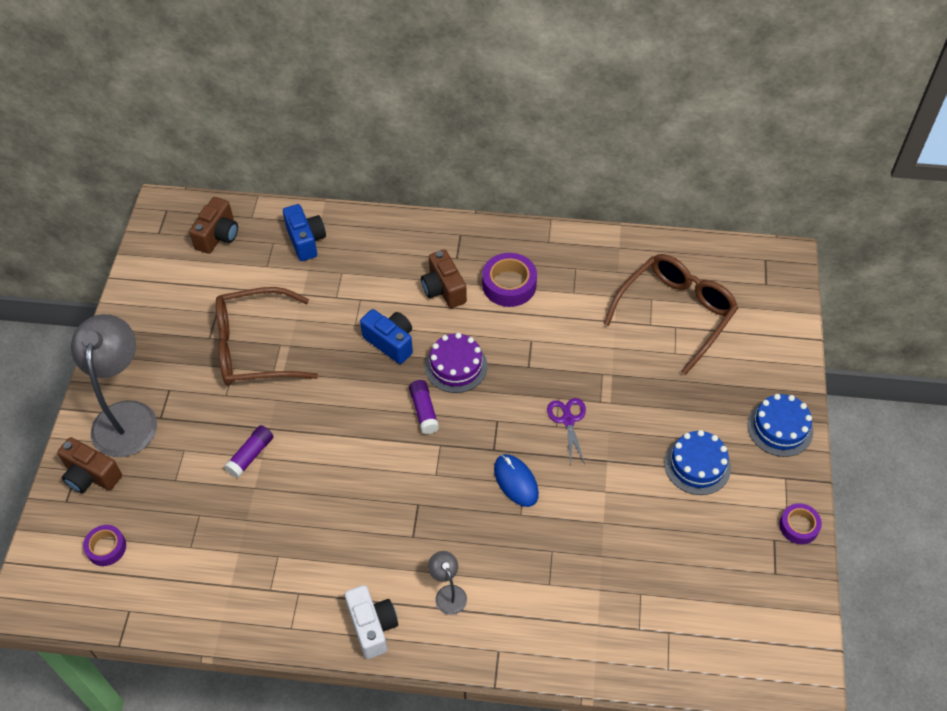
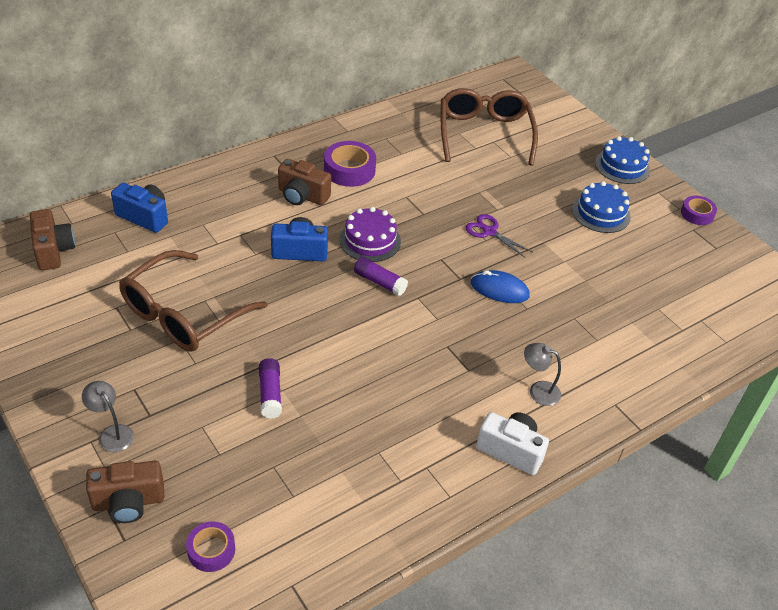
camera: 45 degrees left, 10 degrees down
grey lamp [71,314,157,457] -> grey lamp [82,381,134,452], size x0.44

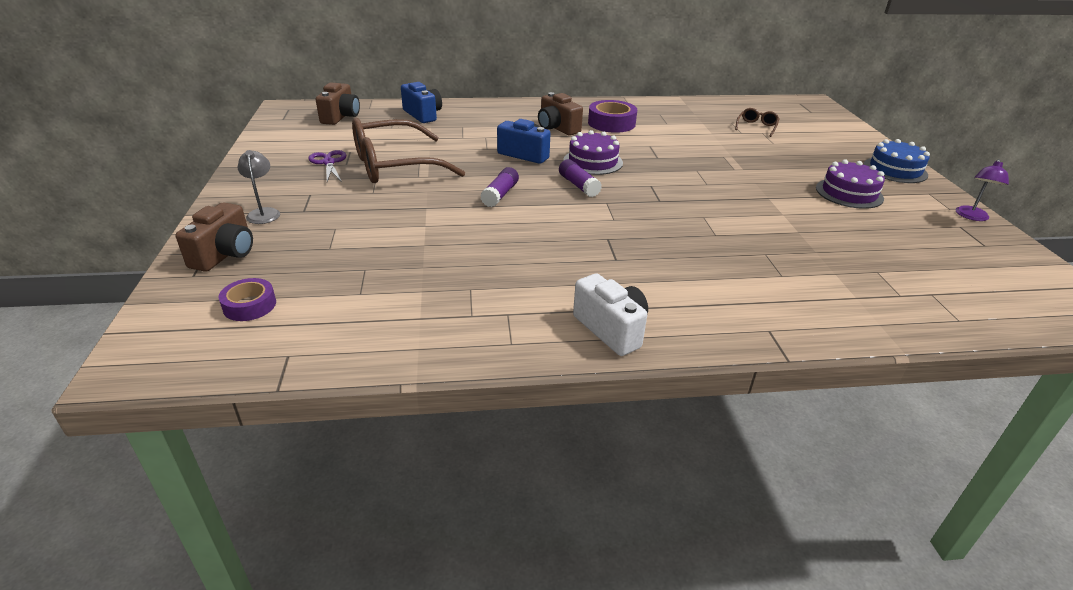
camera: 30 degrees right, 10 degrees down
brown camera [86,461,164,523] -> brown camera turned 90 degrees counterclockwise [176,203,253,272]
purple glue stick [259,358,282,419] -> purple glue stick moved to [480,167,519,207]
brown glasses [441,88,538,166] -> brown glasses [735,108,780,137], size x0.42
purple scissors [465,214,533,258] -> purple scissors moved to [308,150,346,182]
blue mouse [471,270,530,303] -> none
grey lamp [524,343,561,406] -> none
blue cake [572,181,631,233] -> purple cake [816,159,885,209]
purple tape [681,196,717,225] -> purple lamp [955,159,1009,221]

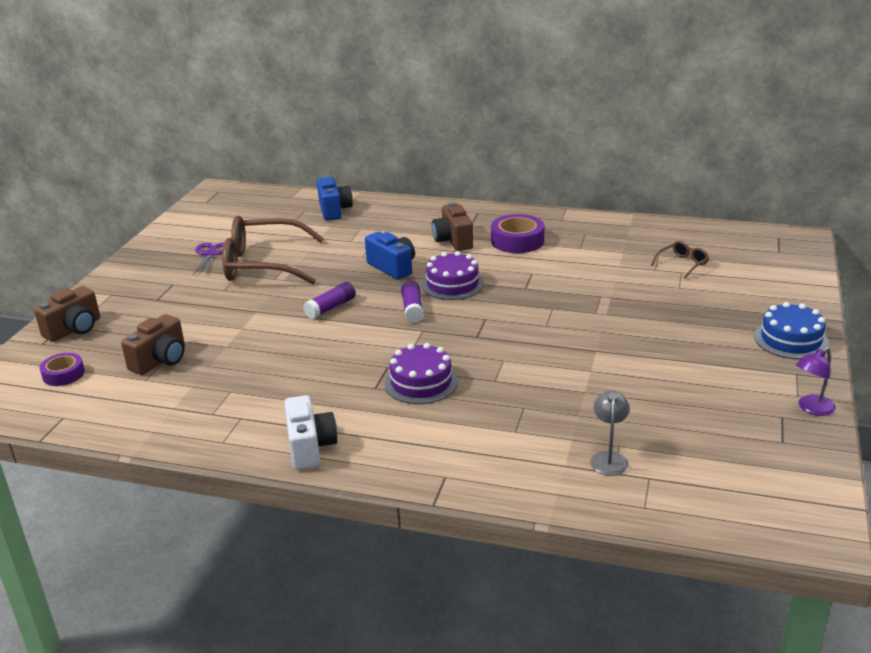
camera: 25 degrees right, 5 degrees down
grey lamp [238,150,280,224] -> grey lamp moved to [590,390,629,476]
brown camera [316,82,360,125] -> brown camera moved to [121,314,185,375]
purple cake [816,159,885,209] -> purple cake moved to [384,343,458,404]

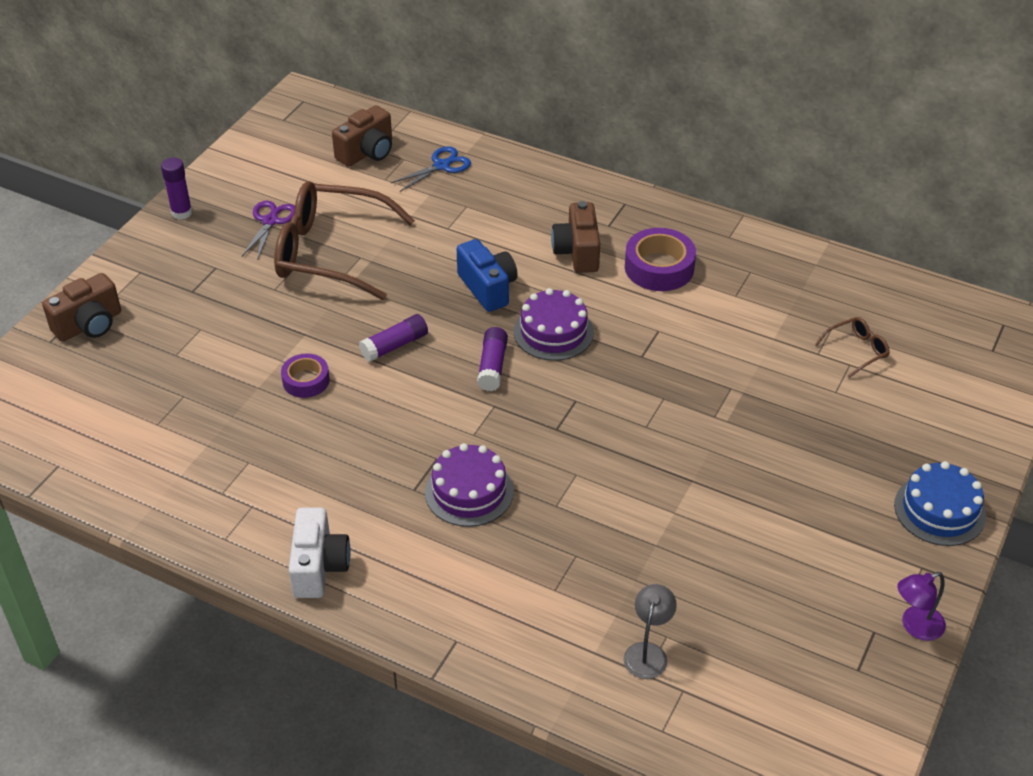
camera: 10 degrees right, 15 degrees up
purple tape [40,353,85,386] -> purple tape moved to [281,353,330,398]
brown camera [121,314,185,375] -> brown camera moved to [332,105,392,167]
blue camera [317,177,353,220] -> blue scissors [391,146,471,192]
none -> purple glue stick [161,158,192,220]

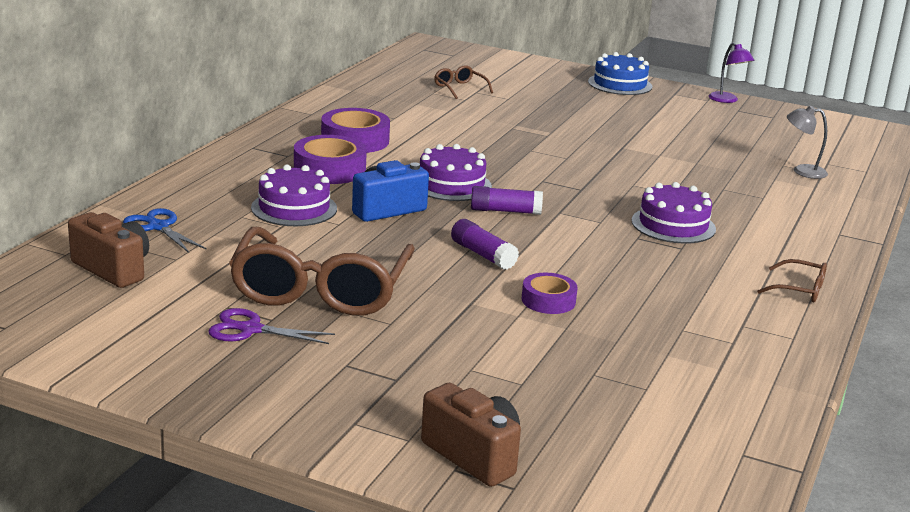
camera: 95 degrees left, 20 degrees down
purple glue stick [161,158,192,220] -> none
white camera [288,508,351,598] -> brown glasses [757,259,827,302]
brown camera [551,201,600,273] -> purple tape [294,135,367,184]
none -> purple cake [251,164,337,226]

